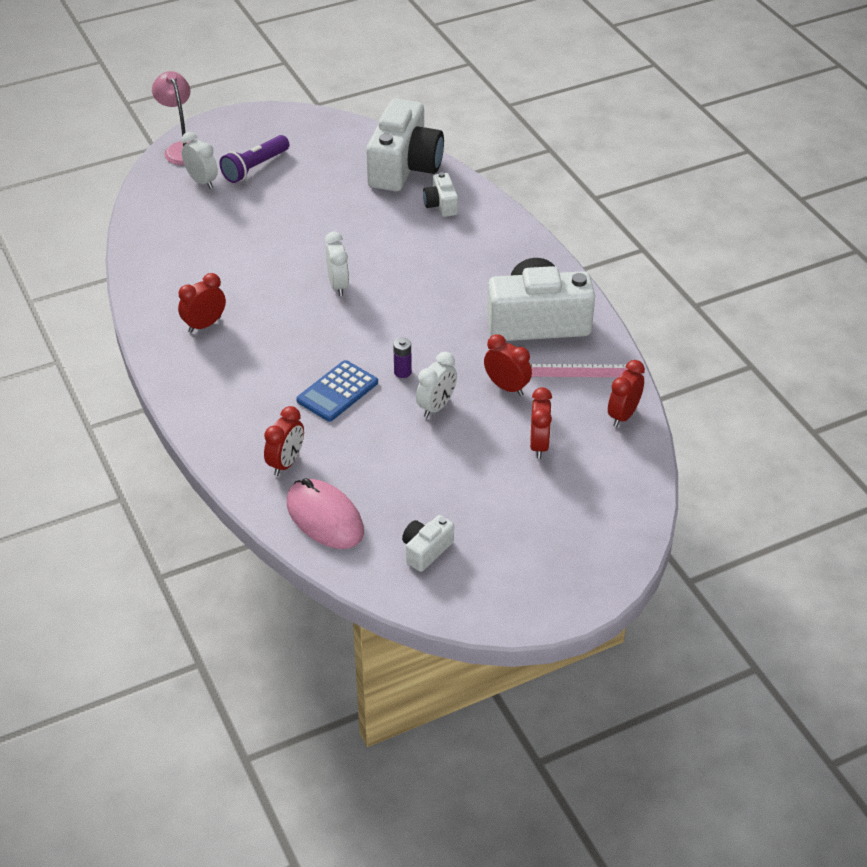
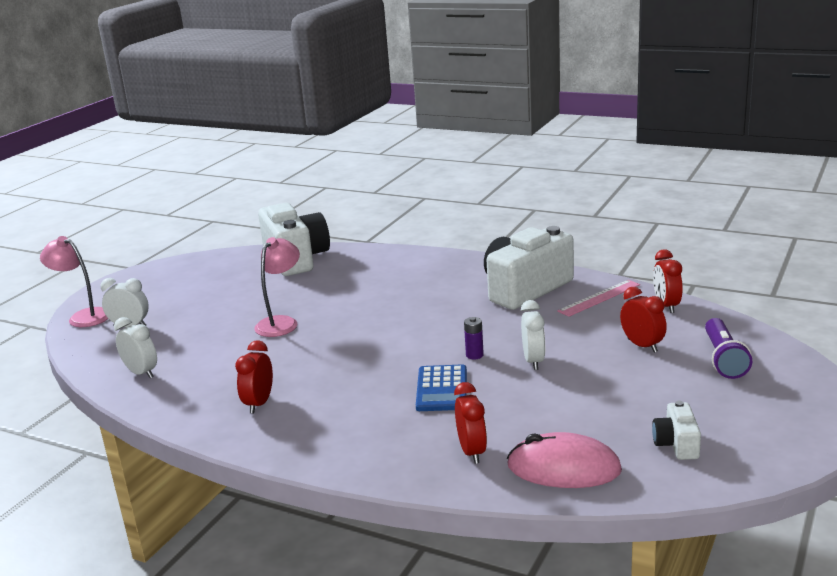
camera: 35 degrees left, 20 degrees down
purple flashlight [219,135,289,183] -> purple flashlight moved to [705,318,752,379]
white clock [325,231,349,296] -> white clock moved to [114,317,157,378]
white camera [423,172,458,217] -> none
red clock [484,334,532,396] -> none
none -> pink lamp [254,237,300,337]

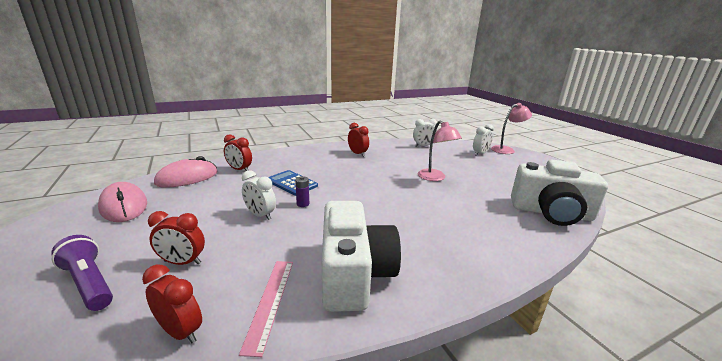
camera: 125 degrees right, 0 degrees up
white camera [652,401,701,460] -> pink mouse [98,182,147,222]

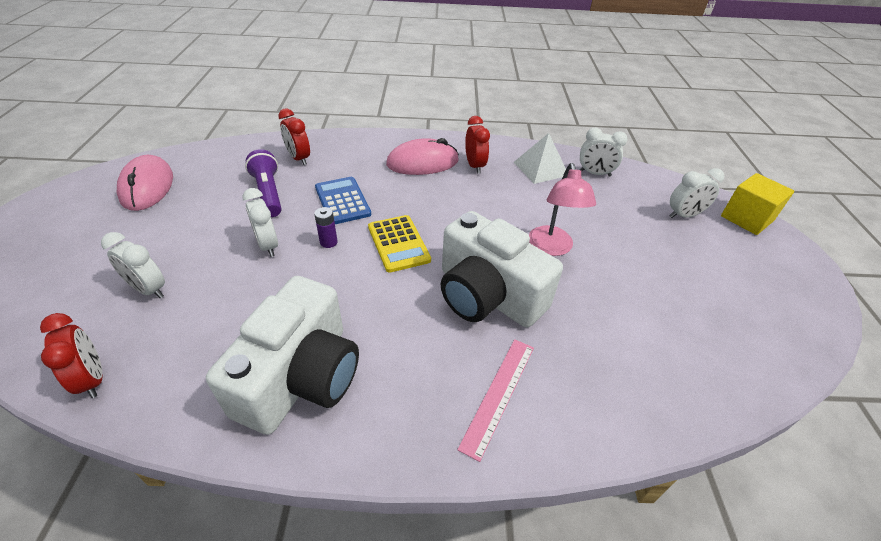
camera: 25 degrees right, 20 degrees up
purple flashlight [51,235,113,311] -> purple flashlight moved to [245,149,282,217]
red clock [148,211,205,265] -> white clock [101,232,165,298]
pink mouse [154,156,218,188] -> pink mouse moved to [386,138,459,175]
pink ruler [239,261,293,357] -> pink ruler moved to [457,339,534,462]
pink lamp [491,103,532,154] -> yellow cube [721,173,794,235]
white camera [511,159,608,226] -> white camera moved to [441,211,563,328]
none -> yellow calculator [368,215,431,273]
none -> white pyramid [514,133,566,184]

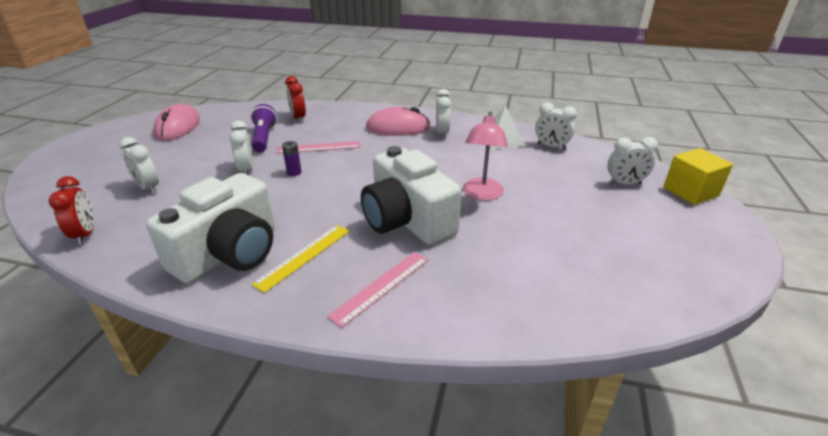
camera: 15 degrees right, 10 degrees down
blue calculator [315,177,371,224] -> pink ruler [276,141,361,154]
yellow calculator [368,215,431,273] -> none
red clock [465,116,490,174] -> white clock [436,89,451,139]
none -> yellow ruler [251,225,350,293]

